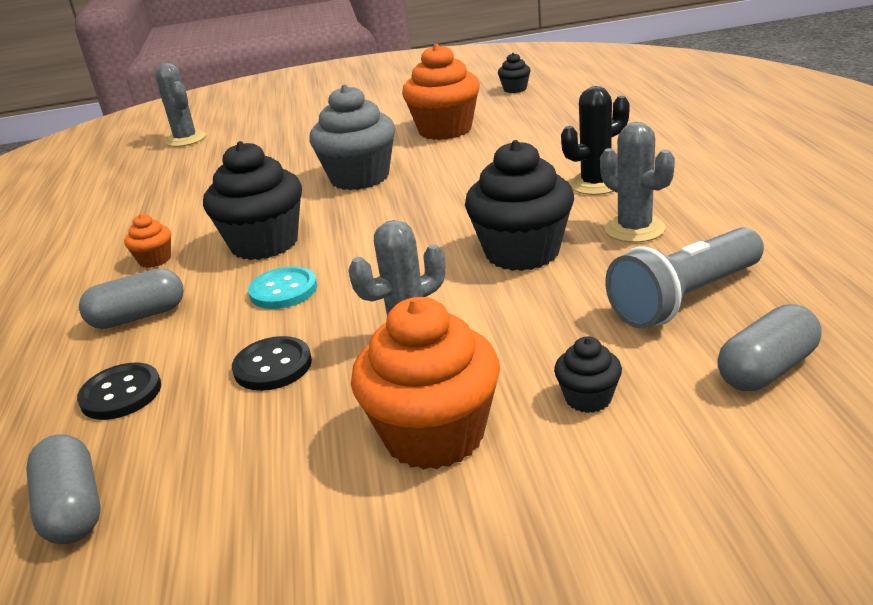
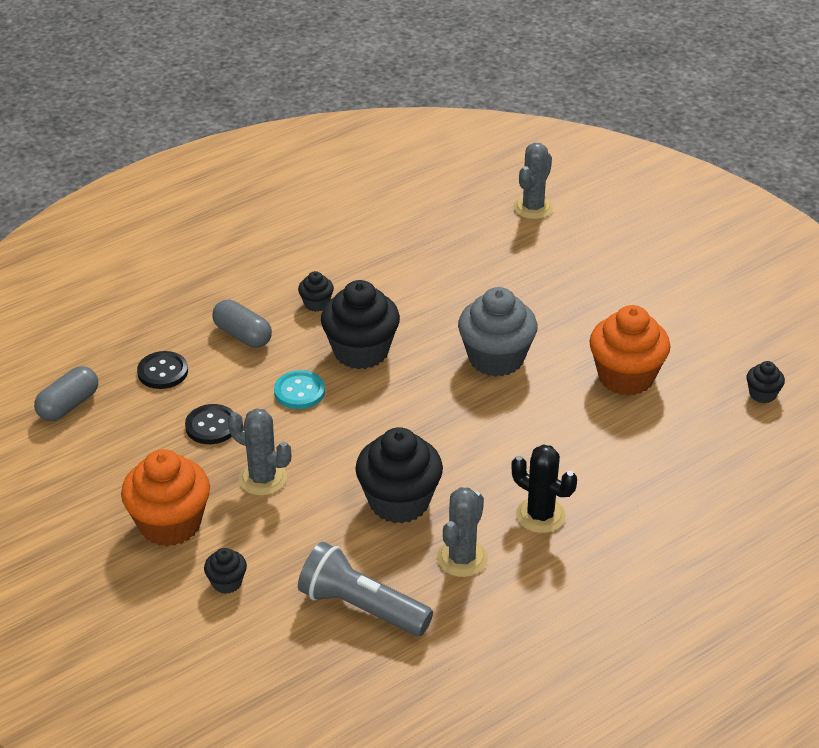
camera: 60 degrees right, 10 degrees up
orange cupcake [124,214,171,268] -> black cupcake [298,271,334,312]
grey capsule [717,304,822,391] -> none

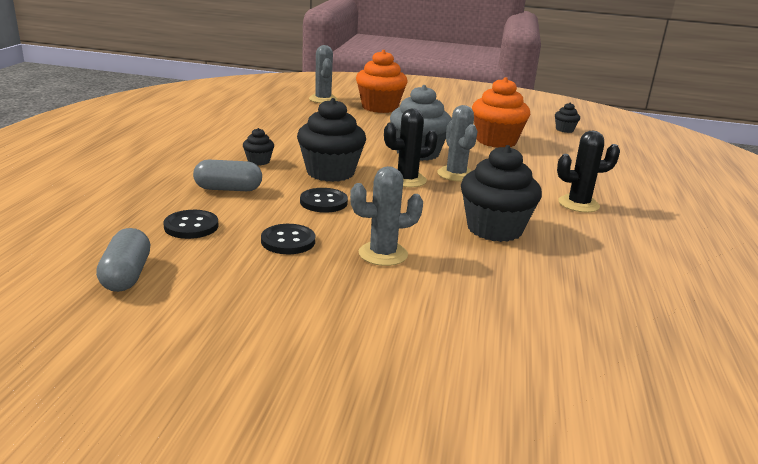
camera: 45 degrees left, 15 degrees down
orange cupcake [121,449,210,547] -> orange cupcake moved to [356,50,408,113]
black cupcake [204,548,247,594] -> none
turquoise button [274,370,325,409] -> black button [300,188,348,213]
grey flashlight [298,542,433,636] -> none
grey cactus [437,487,488,577] -> grey cactus moved to [437,105,478,181]
none -> black cactus [384,109,438,187]

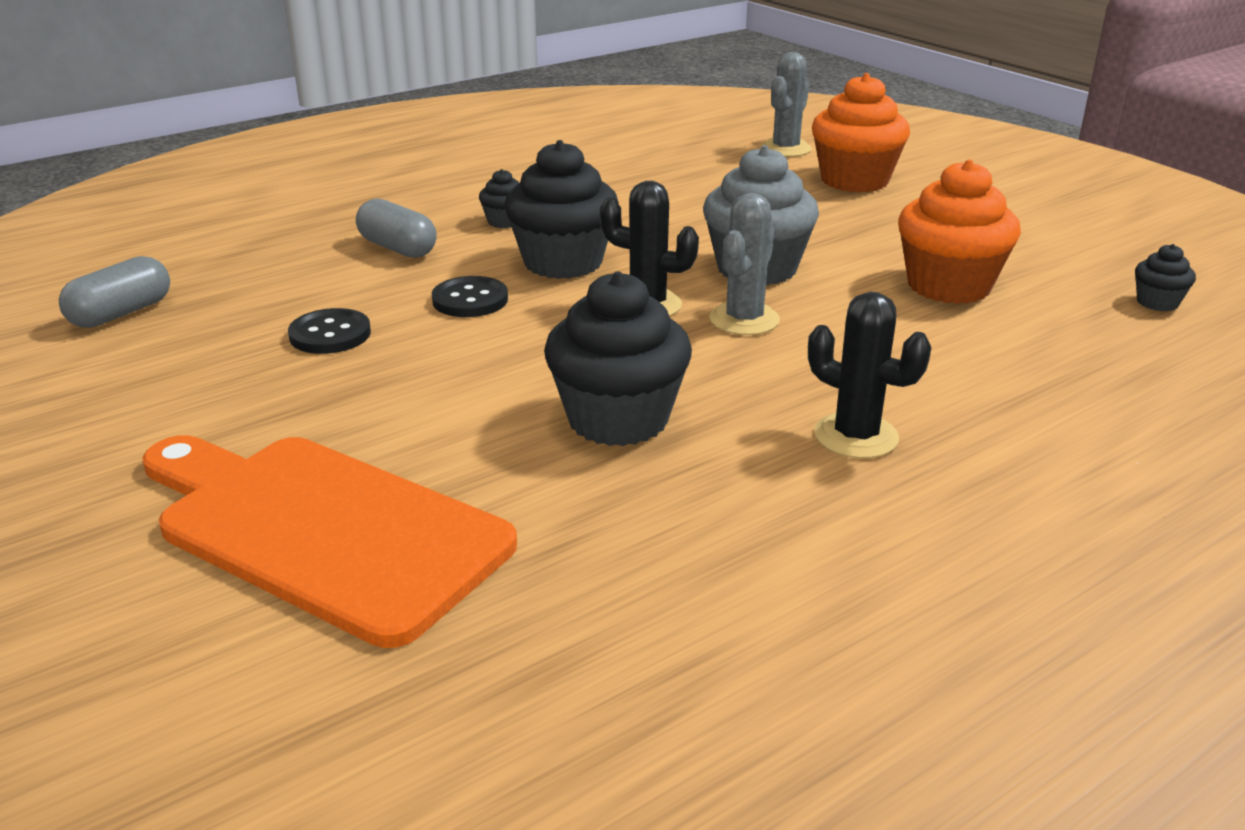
camera: 45 degrees right, 5 degrees up
black button [163,210,218,239] -> none
grey cactus [350,166,423,266] -> none
none -> orange cutting board [142,435,517,648]

